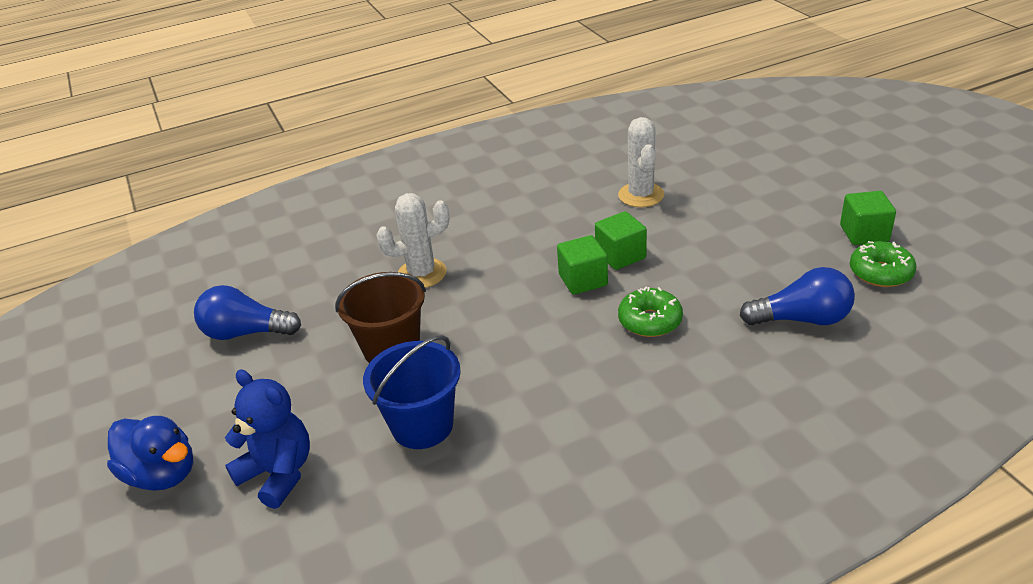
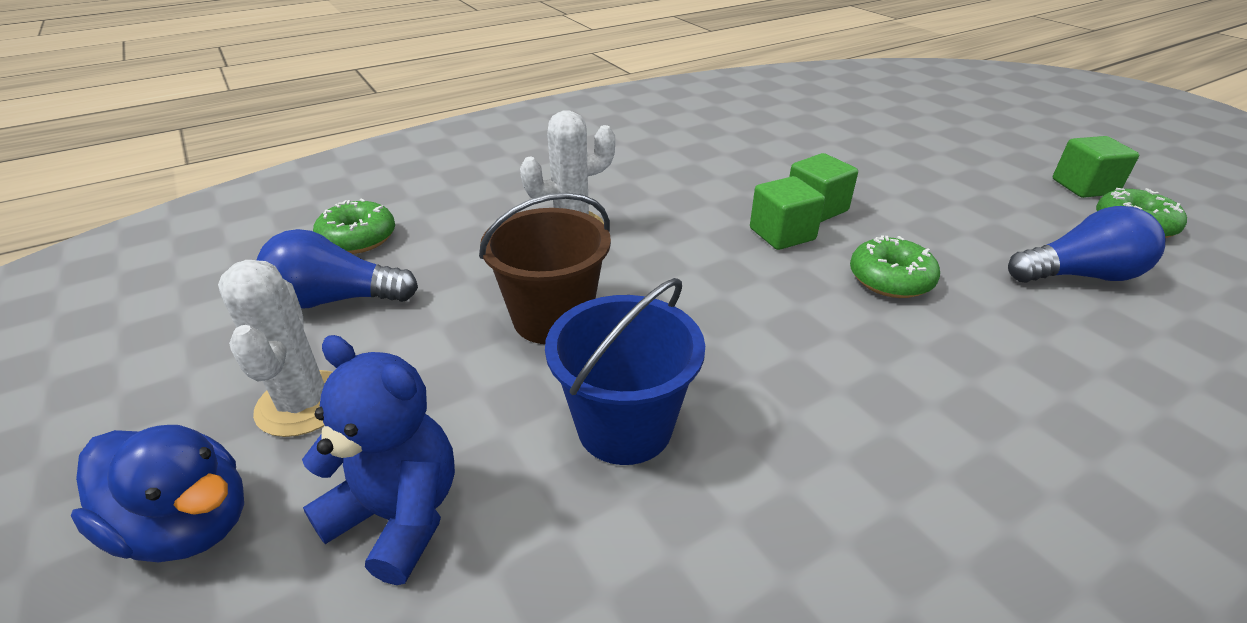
camera: 10 degrees left, 0 degrees up
white cactus [618,117,664,207] -> white cactus moved to [218,260,332,437]
none -> green donut [313,198,395,254]

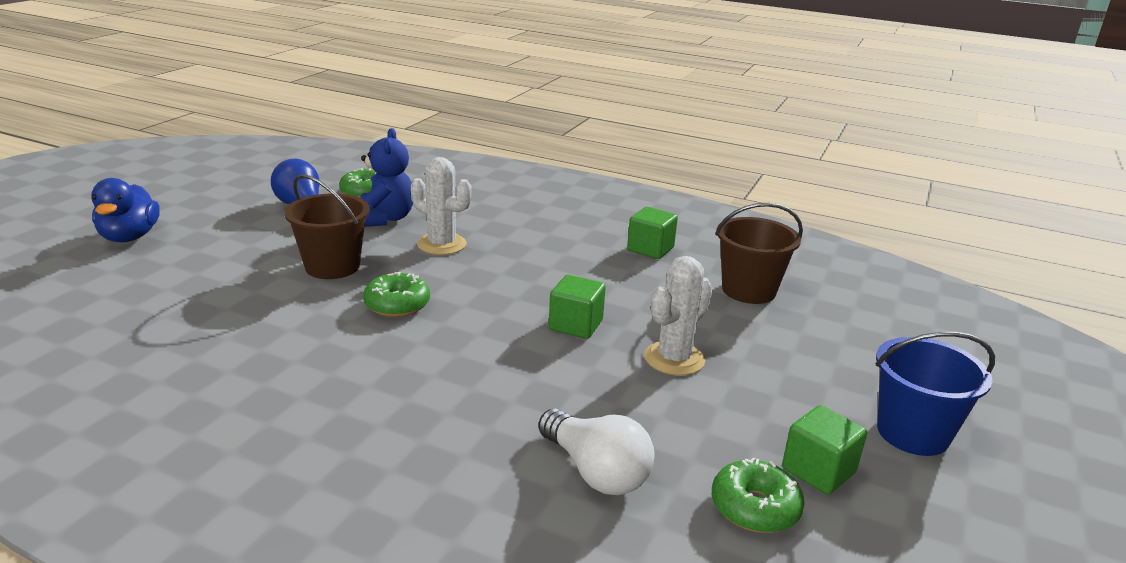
camera: 55 degrees right, 10 degrees down
white cactus [218,260,332,437] -> white cactus moved to [644,256,712,376]
blue teddy bear [302,335,455,585] -> blue teddy bear moved to [360,128,413,227]
blue bucket [545,278,705,465] -> blue bucket moved to [875,332,995,456]
green cube [750,176,825,250] -> green cube moved to [627,207,678,259]
green donut [850,235,940,298] -> green donut moved to [363,272,430,317]
blue light bulb [1008,206,1165,283] -> white light bulb [538,409,654,495]
none -> brown bucket [715,203,803,304]

